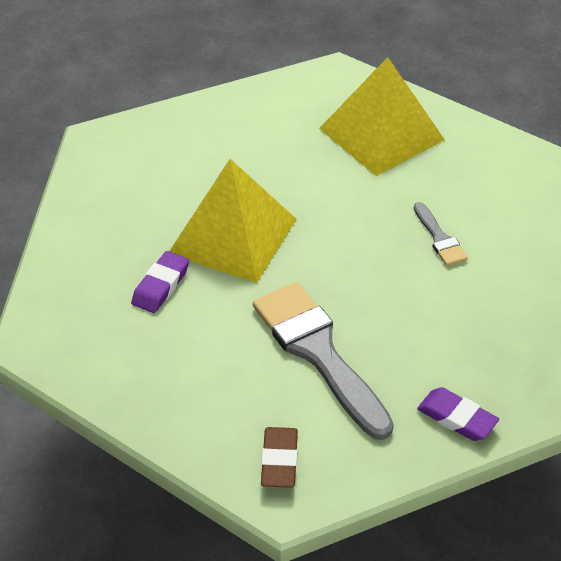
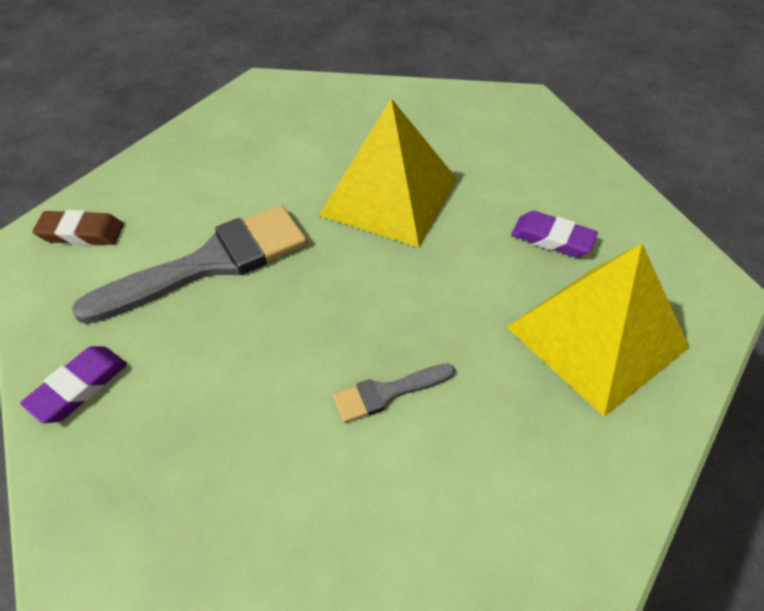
camera: 90 degrees right, 5 degrees up
purple eraser [131,251,189,313] -> purple eraser moved to [511,211,598,257]

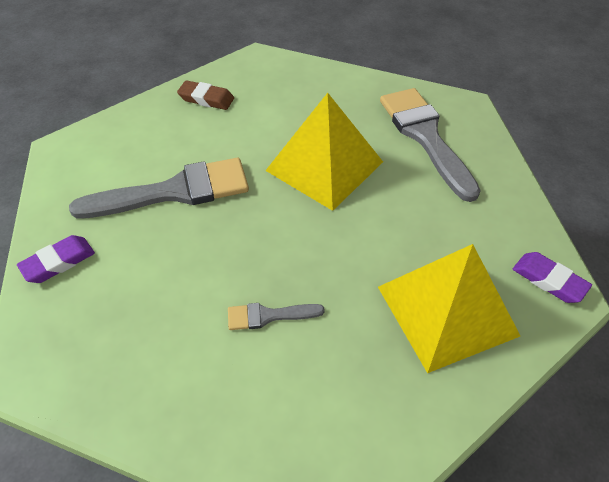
camera: 15 degrees right, 0 degrees up
brown eraser [32,210,123,245] -> brown eraser moved to [177,80,234,110]
purple eraser [511,211,598,257] -> purple eraser moved to [513,252,592,303]
none -> grey brush [380,88,481,202]

